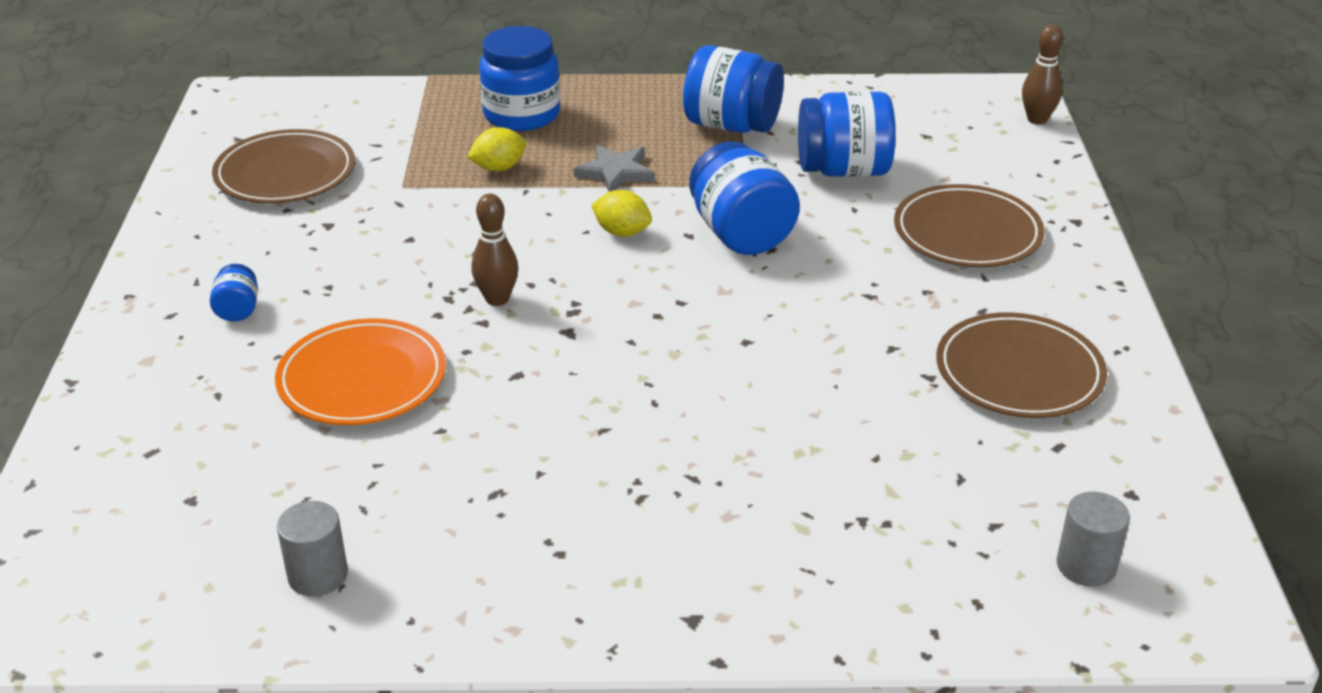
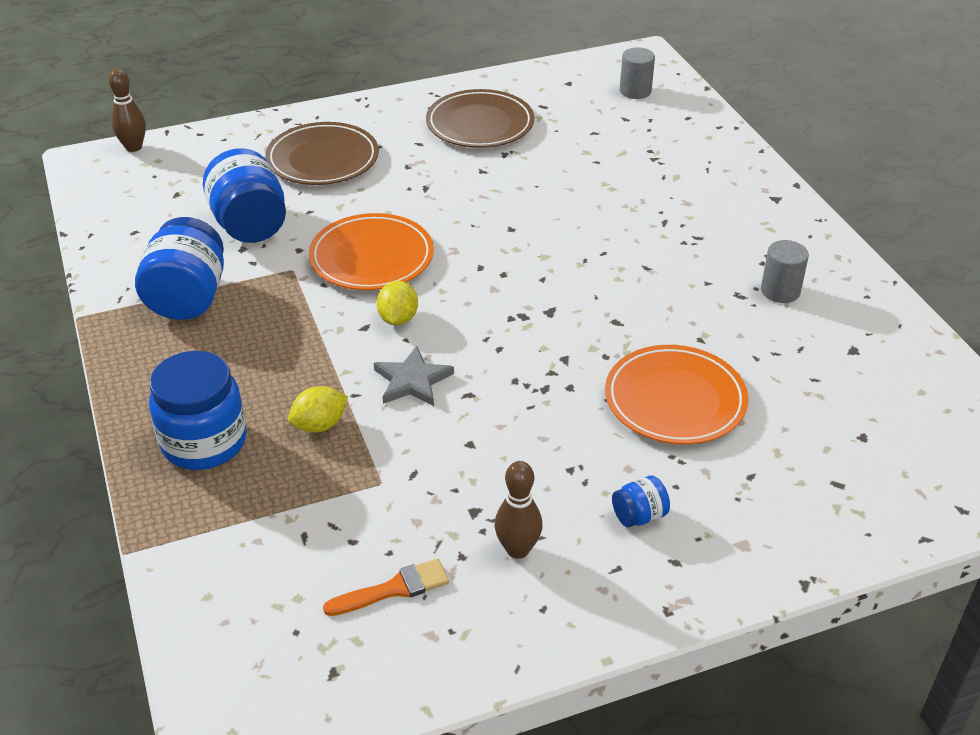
camera: 110 degrees left, 5 degrees up
brown plate [212,129,355,204] -> orange brush [323,559,449,616]
grey cylinder [277,501,348,597] -> grey cylinder moved to [761,240,809,303]
yellow lemon [467,127,526,171] -> yellow lemon turned 75 degrees counterclockwise [288,386,348,433]
brown bowling pin [471,194,519,306] -> brown bowling pin moved to [495,461,543,559]
grey star [573,145,655,192] -> grey star moved to [374,346,454,406]
blue jar [689,141,800,255] -> orange plate [309,213,434,290]

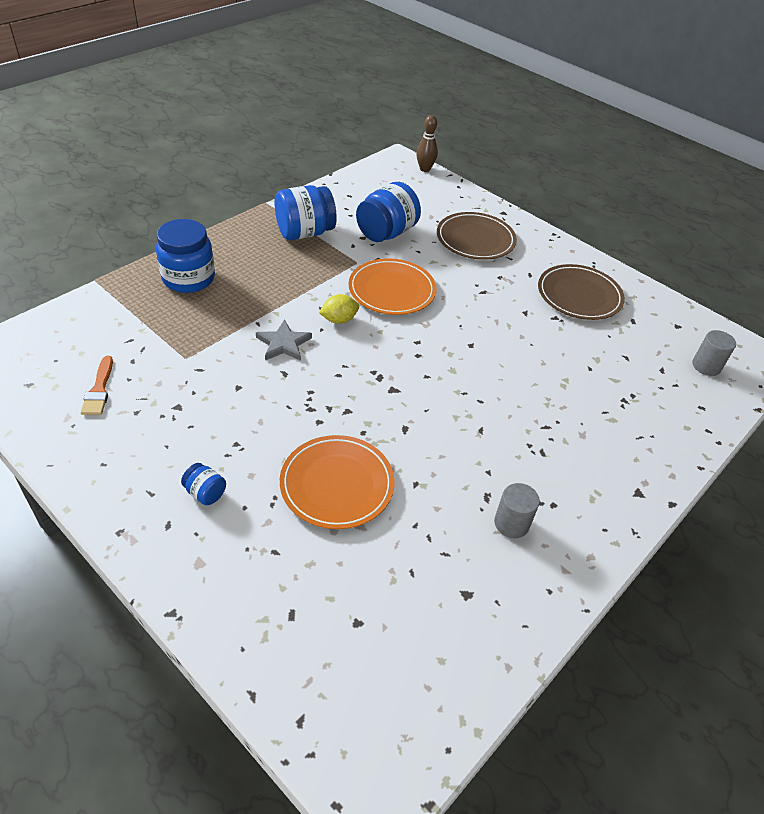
camera: 60 degrees right, 5 degrees up
yellow lemon [288,386,348,433] -> none
orange brush [323,559,449,616] -> orange brush turned 45 degrees clockwise [81,356,113,415]
brown bowling pin [495,461,543,559] -> none

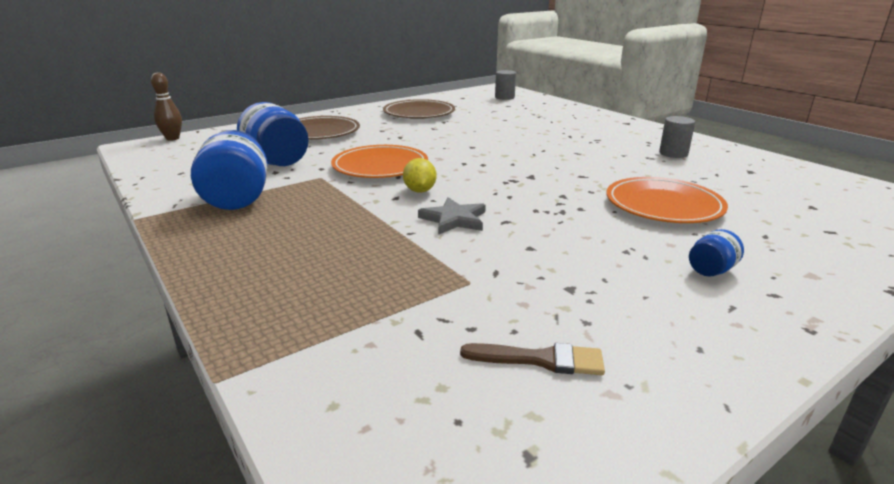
camera: 75 degrees left, 20 degrees down
orange brush [81,356,113,415] -> brown brush [460,343,605,375]
blue jar [156,219,215,293] -> none

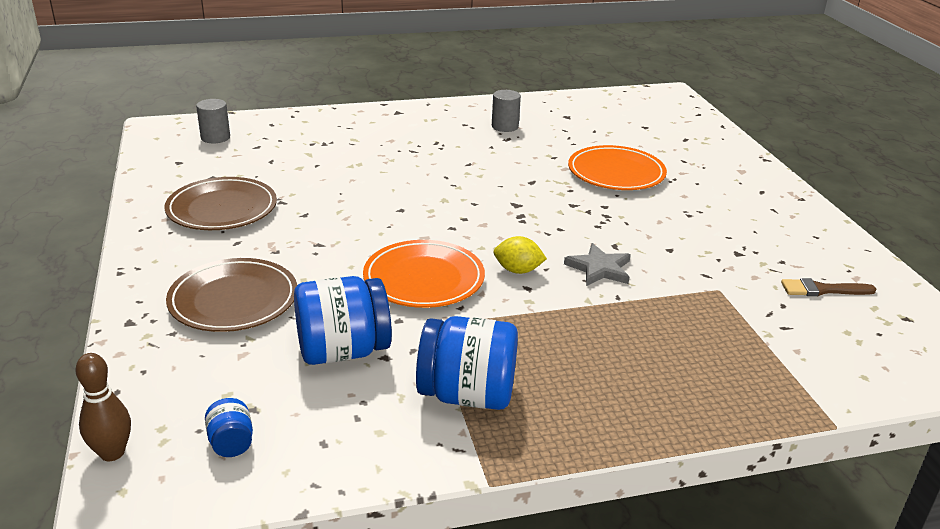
camera: 70 degrees left, 5 degrees up
brown brush [460,343,605,375] -> brown brush turned 120 degrees counterclockwise [781,278,876,296]
blue jar [689,229,744,277] -> blue jar moved to [205,398,253,457]

